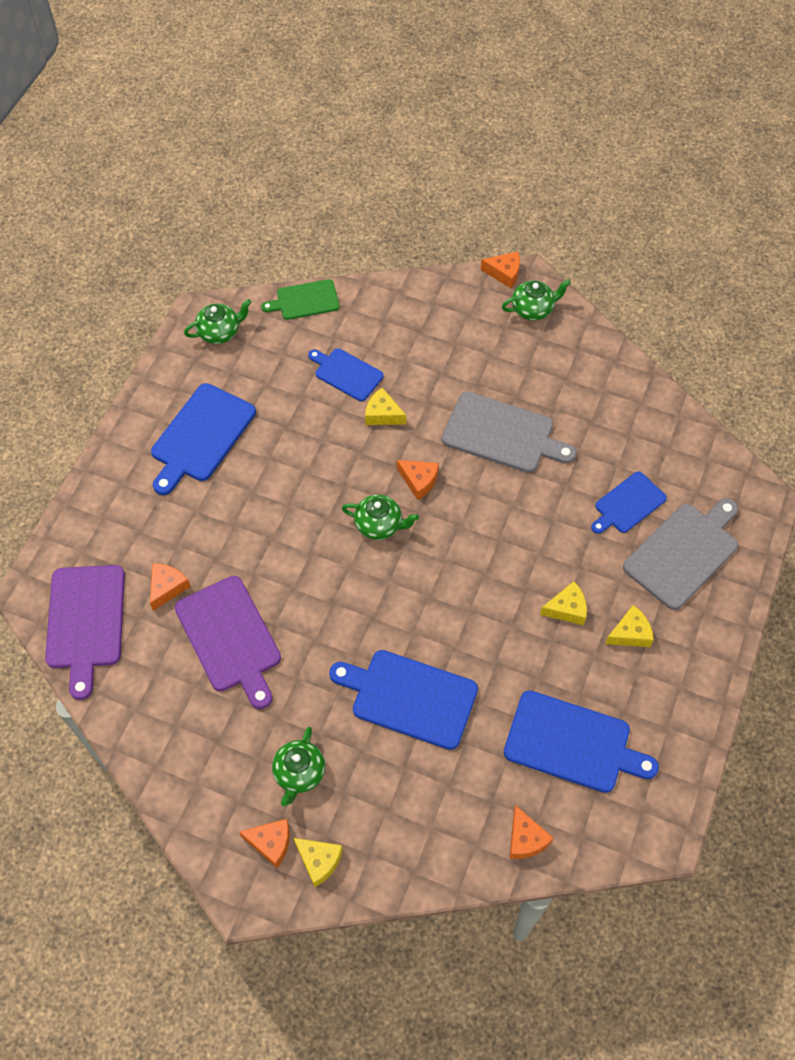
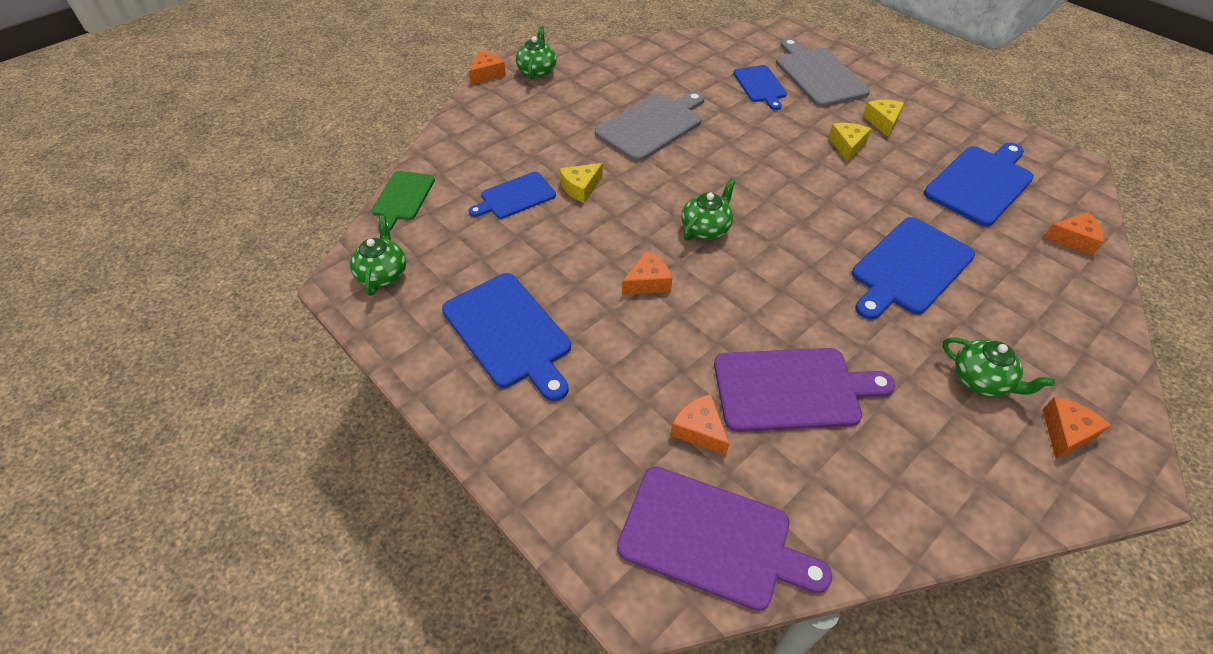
camera: 65 degrees left, 10 degrees down
yellow cheese [293,838,343,887] -> none
orange cheese [397,460,439,500] -> orange cheese moved to [622,250,672,295]

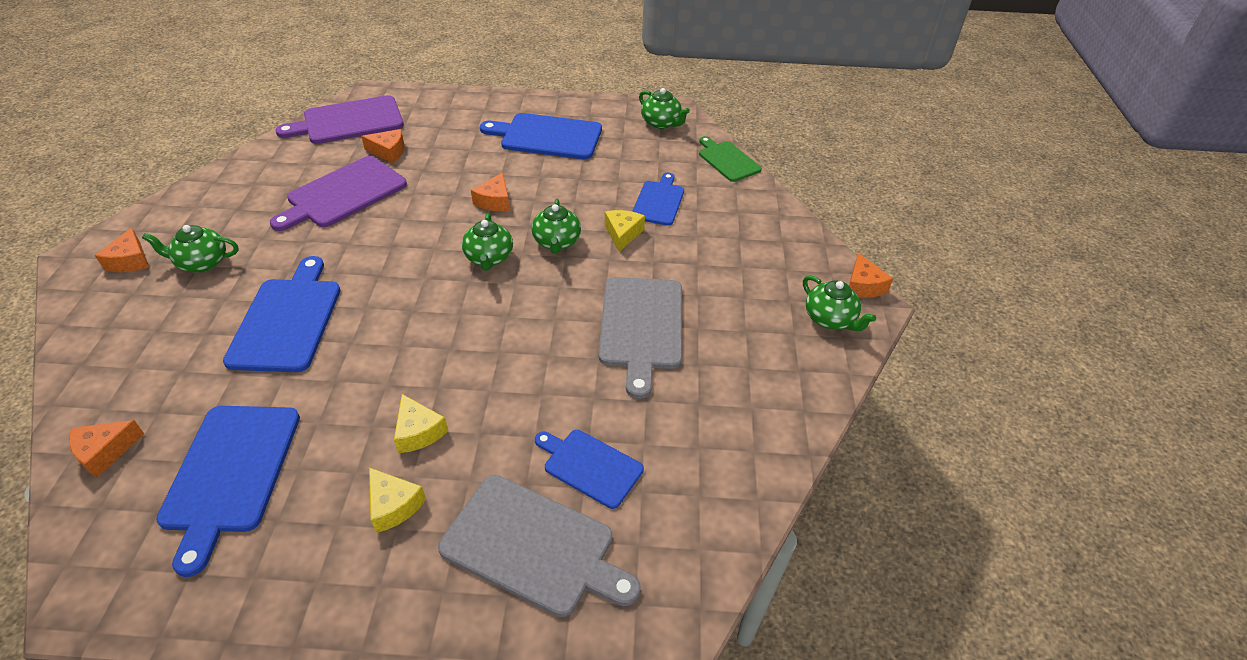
camera: 135 degrees right, 5 degrees down
none -> green teapot [532,199,581,254]

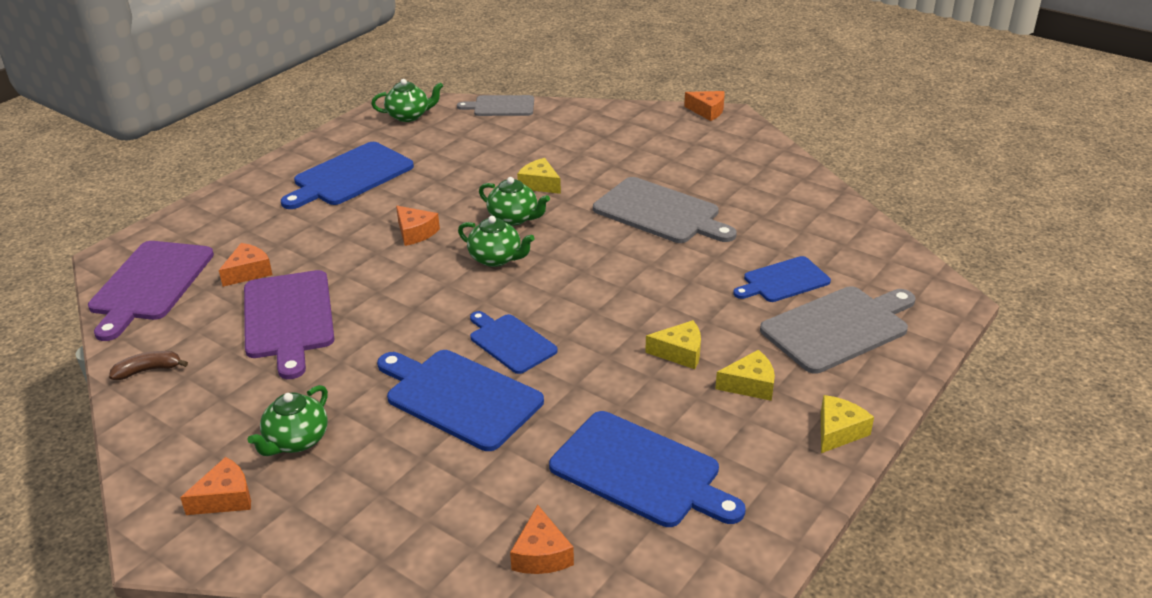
camera: 55 degrees left, 10 degrees down
orange cheese [95,228,149,272] -> orange cheese turned 60 degrees counterclockwise [180,457,251,515]
blue cutting board [632,173,684,226] -> blue cutting board moved to [470,311,558,374]
green cutting board [699,136,762,182] -> grey cutting board [457,95,534,116]
green teapot [803,275,876,331] -> none
none -> brown banana [109,351,188,380]
none -> yellow cheese [821,395,874,453]

